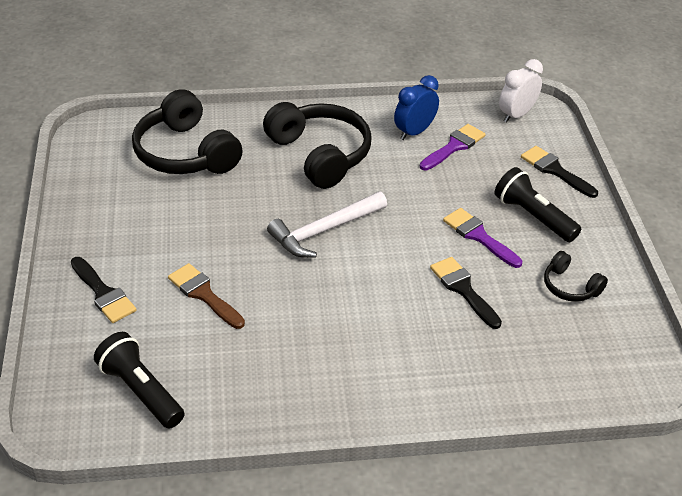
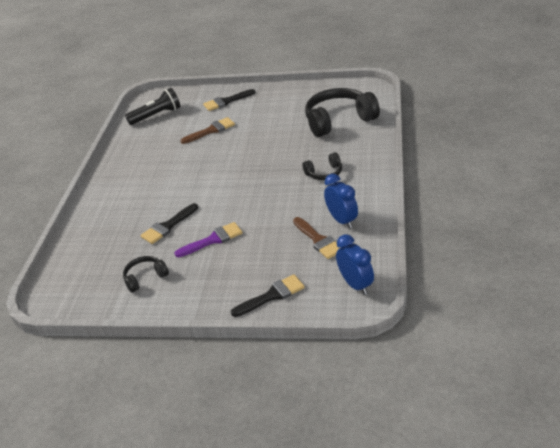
camera: 110 degrees right, 5 degrees down
black headphones [263,102,372,189] -> black headphones [303,152,342,180], size x0.49
white hammer [267,191,387,258] -> none
purple brush [420,124,486,171] -> brown brush [293,217,341,259]
black brush [430,257,502,329] -> black brush turned 150 degrees clockwise [140,203,198,244]
black flashlight [495,167,581,242] -> none
white clock [499,59,543,123] -> blue clock [336,234,374,295]

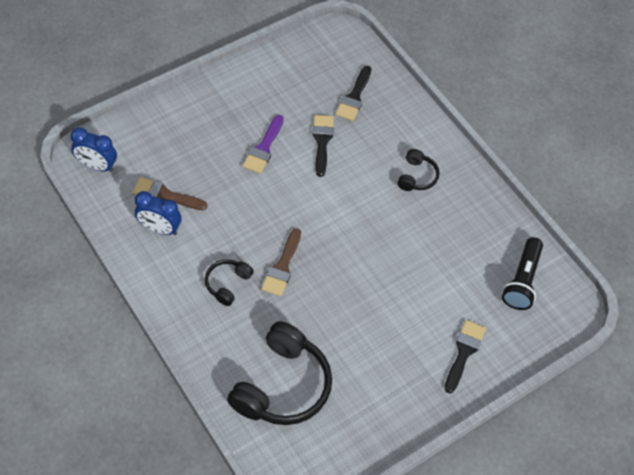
camera: 130 degrees right, 20 degrees up
black headphones [123,256,169,293] -> black headphones moved to [398,149,440,191]
brown brush [180,117,235,144] -> brown brush moved to [261,228,301,296]
black brush [231,274,305,317] -> black brush moved to [336,66,371,121]

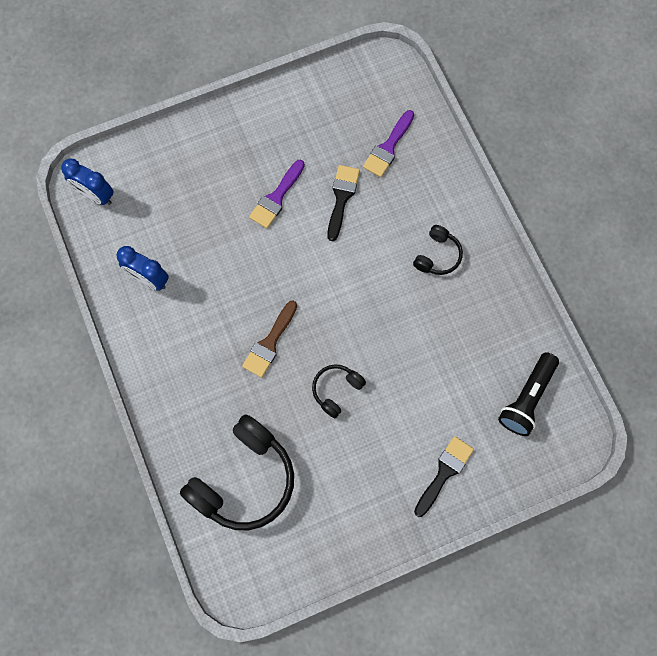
camera: 15 degrees right, 15 degrees up
brown brush [132,177,208,210] -> none
black headphones [205,259,254,306] -> black headphones moved to [312,365,366,418]
black brush [336,66,371,121] -> purple brush [363,110,414,177]

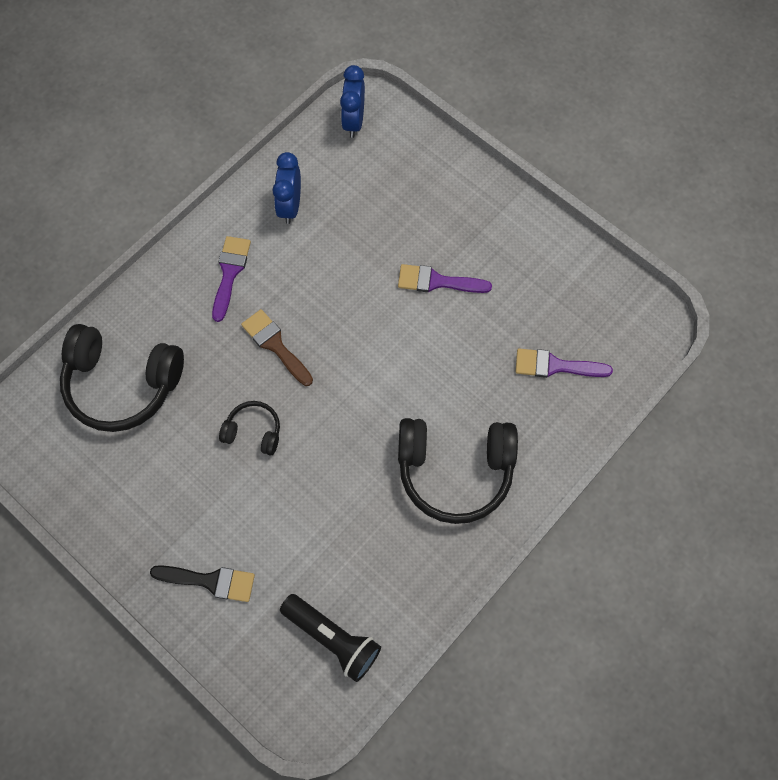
camera: 65 degrees right, 5 degrees down
brown brush [242,300,297,378] -> brown brush turned 45 degrees clockwise [241,309,313,386]
black brush [328,165,360,241] -> none
black headphones [413,225,463,275] -> black headphones [398,418,518,524], size x2.03
black flashlight [498,352,559,436] -> black flashlight turned 150 degrees counterclockwise [280,594,381,682]
none -> purple brush [212,236,251,322]

